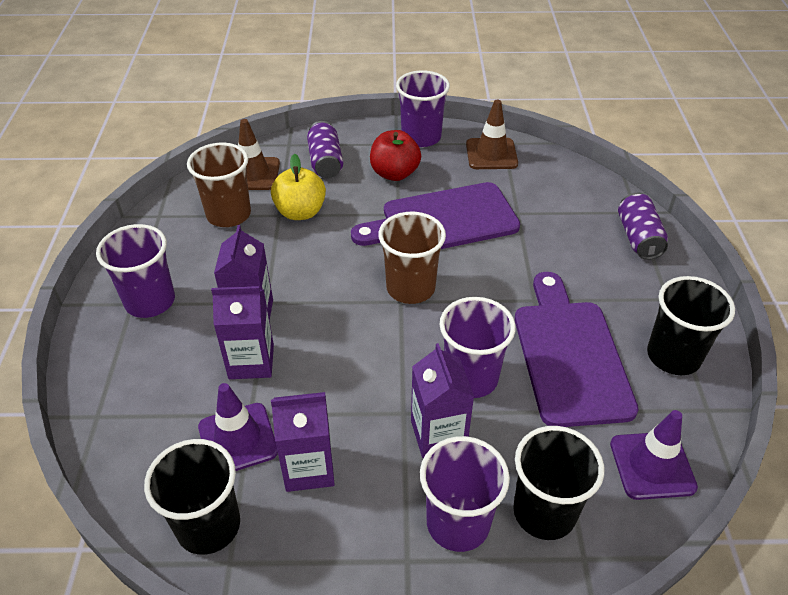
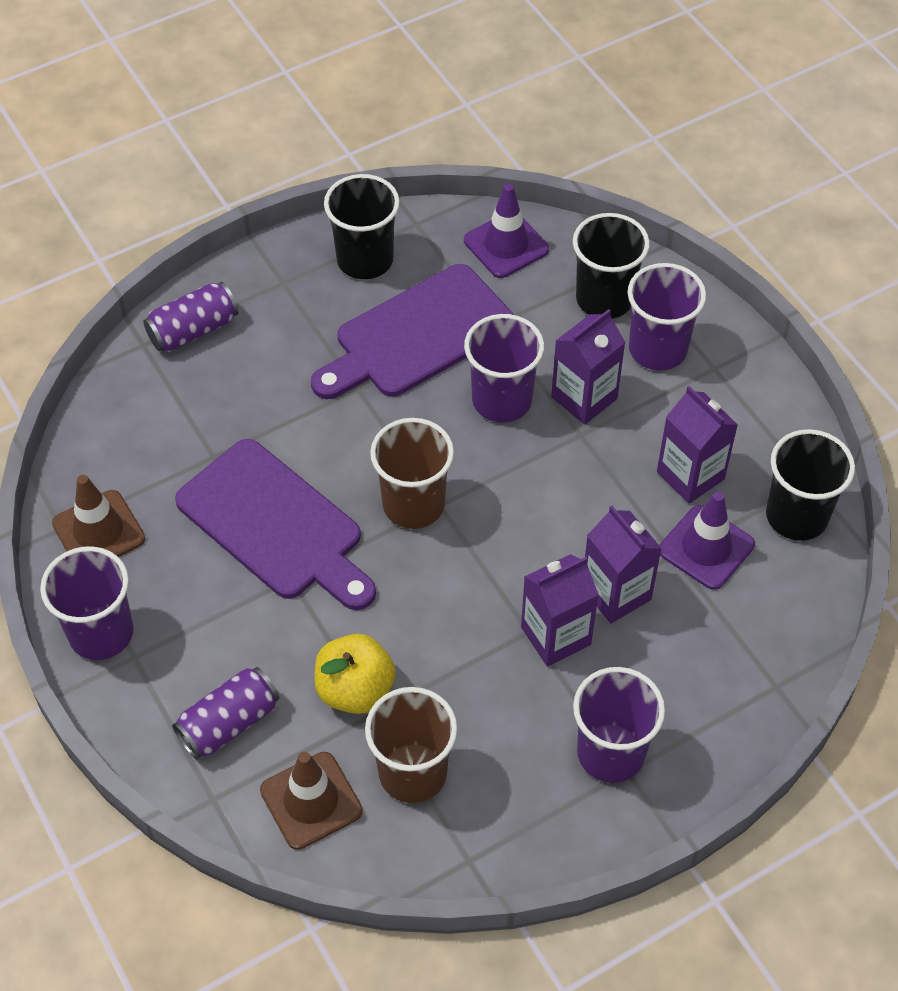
camera: 120 degrees left, 10 degrees up
red apple [370,130,421,181] -> none

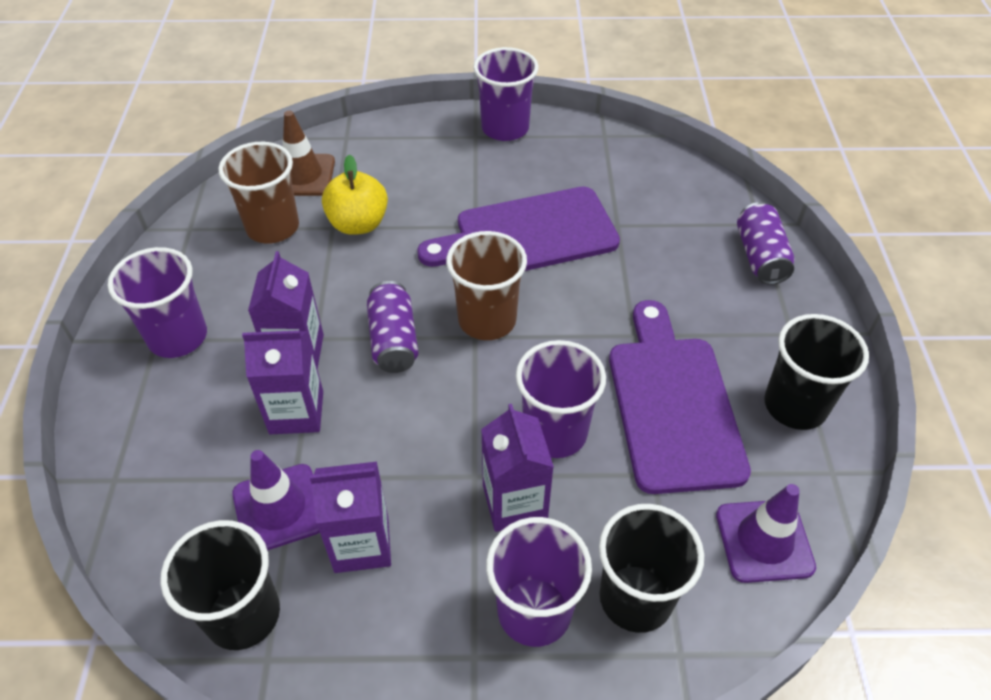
camera: 120 degrees right, 5 degrees down
brown traffic cone [52,475,145,557] -> none
purple can [172,667,279,760] -> purple can moved to [367,281,418,373]

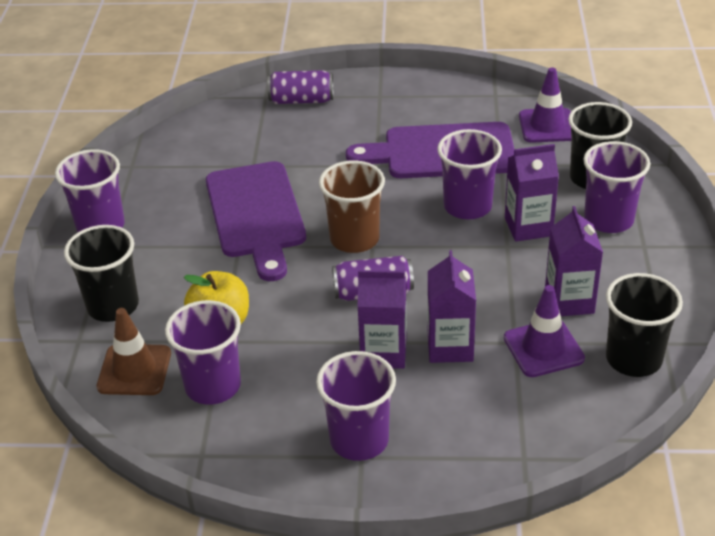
camera: 85 degrees left, 10 degrees down
brown cup [218,142,299,244] -> purple cup [165,300,241,405]
black cup [764,314,869,430] -> black cup moved to [64,225,139,322]

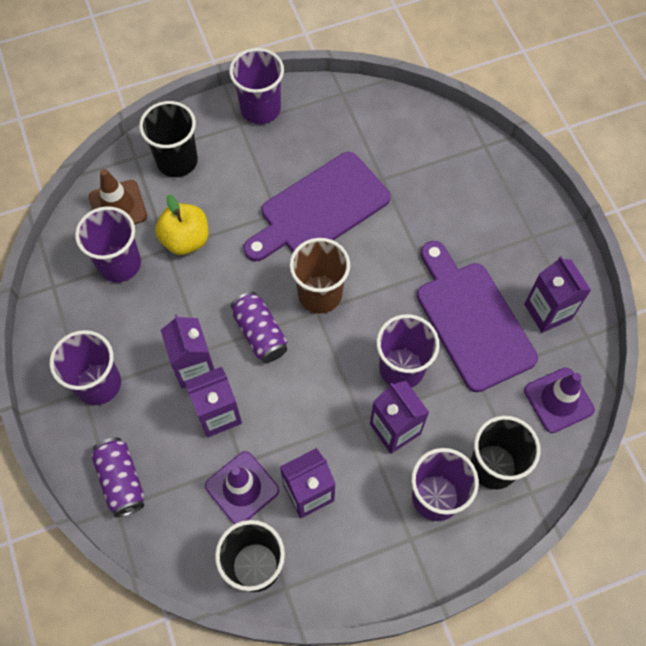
camera: 65 degrees right, 25 degrees up
purple can [267,70,333,104] -> purple can moved to [91,437,144,517]
none -> purple carton [524,256,591,333]

